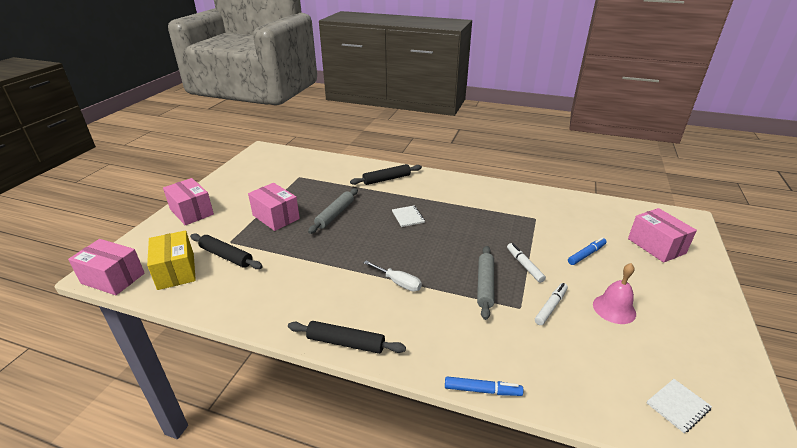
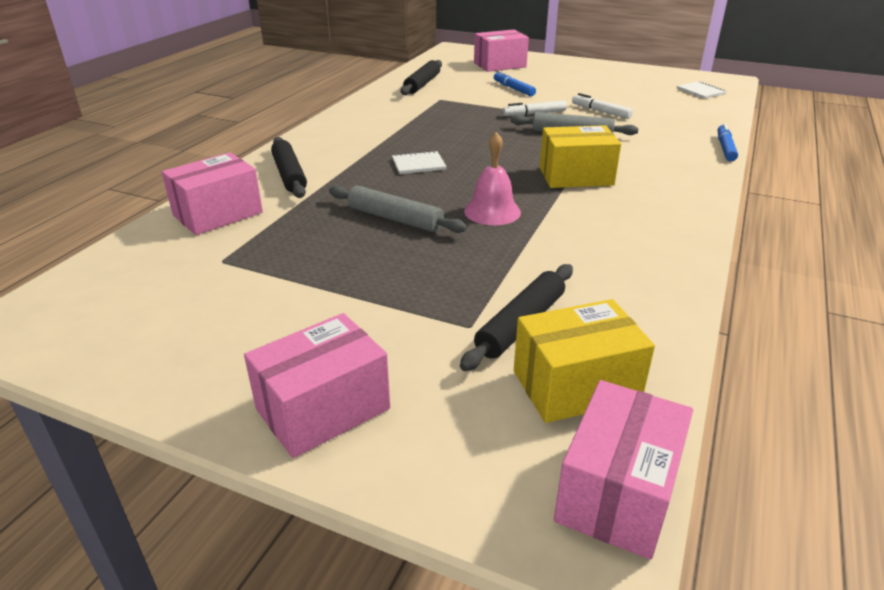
camera: 85 degrees left, 0 degrees up
pink box [248,183,300,231] -> pink box moved to [162,152,263,235]
black rolling pin [288,321,406,354] -> black rolling pin moved to [400,60,442,95]
white screwdriver [364,261,422,292] -> yellow box [540,125,621,188]
pink bell [593,263,636,324] -> pink bell moved to [464,132,521,225]

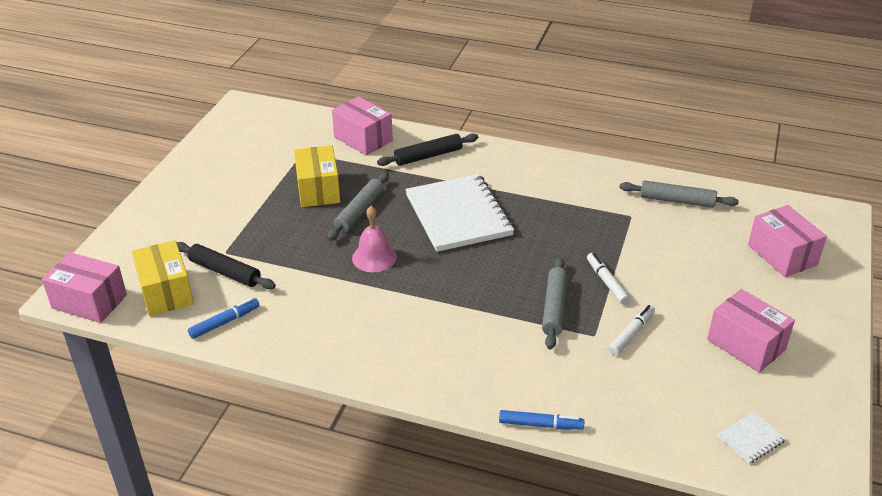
camera: 85 degrees right, 5 degrees up
pink box [244,313,390,458] -> pink box moved to [707,289,795,372]
white notebook [392,151,447,174] -> white notebook [405,174,514,252], size x2.42
black rolling pin [400,60,442,95] -> grey rolling pin [620,180,739,208]
blue marker [494,71,536,96] -> blue marker moved to [188,298,259,339]
yellow box [540,125,621,188] -> yellow box moved to [294,146,340,207]

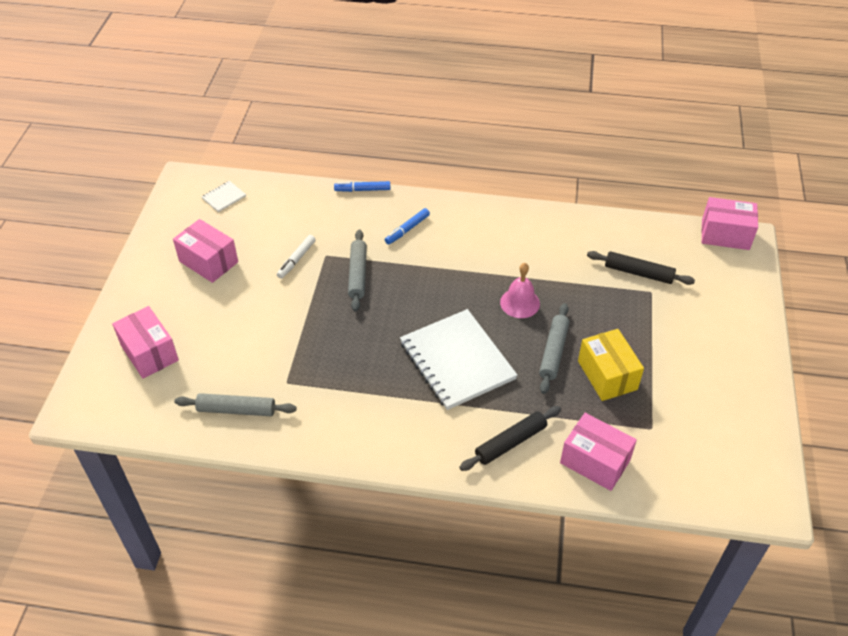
camera: 170 degrees right, 10 degrees up
yellow box [132,240,194,316] -> none
blue marker [188,298,259,339] -> blue marker moved to [385,208,430,245]
white marker [587,253,630,304] -> none

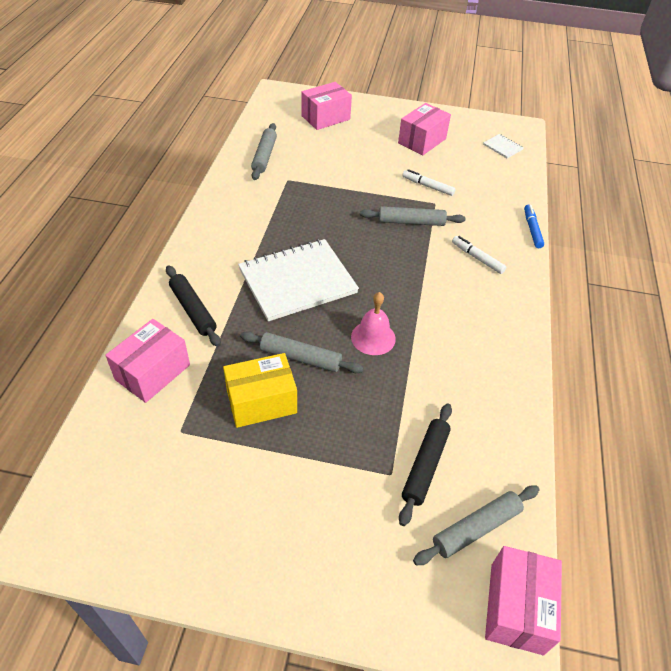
camera: 90 degrees right, 0 degrees up
blue marker [385,208,430,245] -> white marker [452,236,506,274]
none -> grey rolling pin [413,485,540,565]

